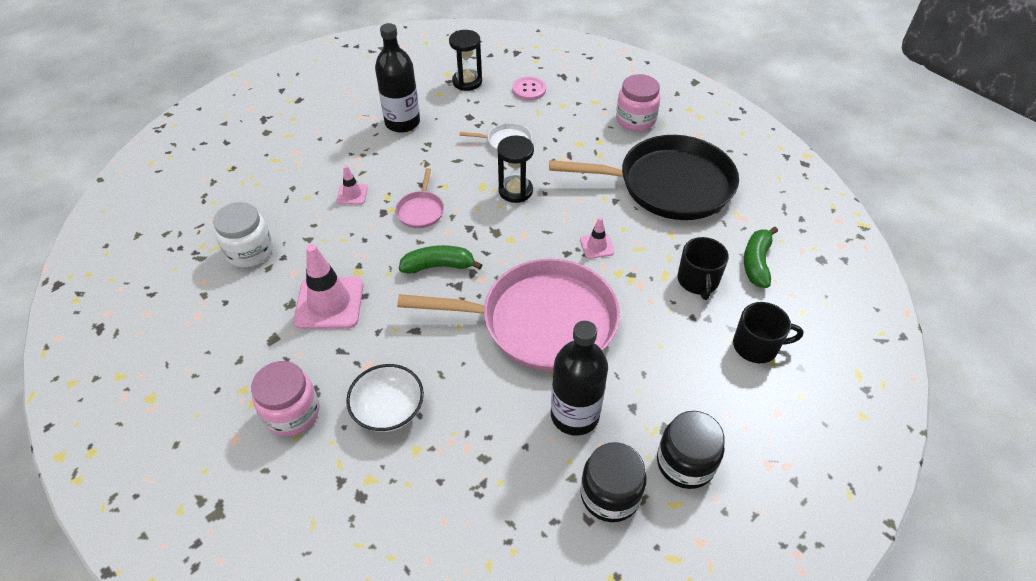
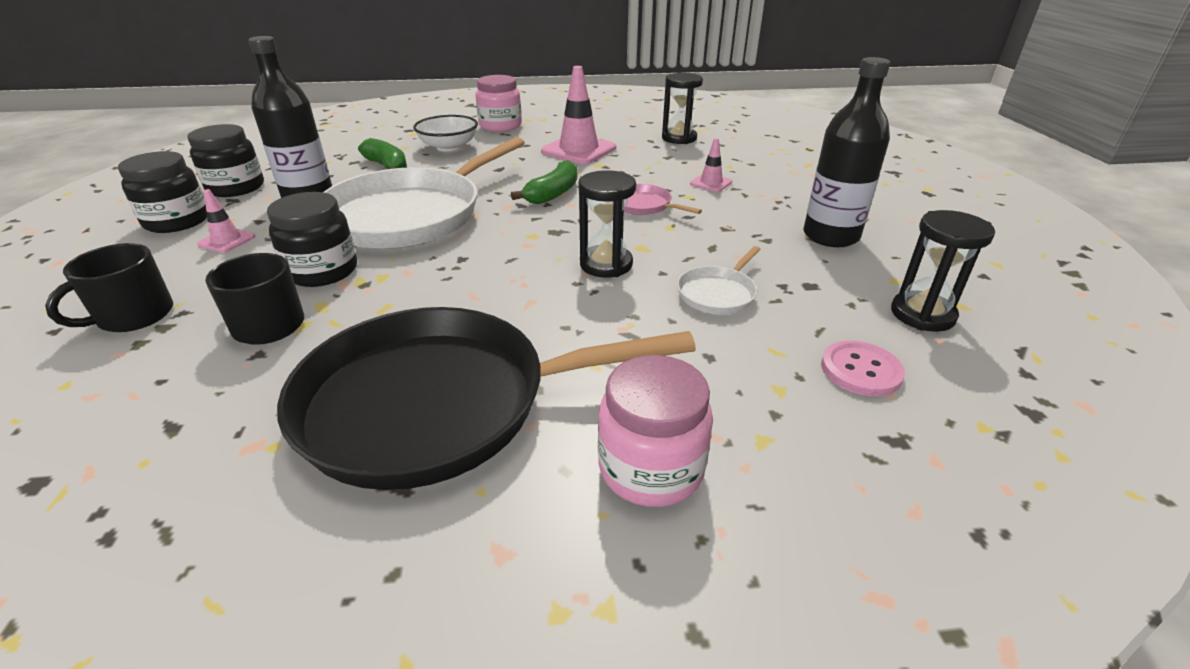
camera: 125 degrees right, 15 degrees down
white jar [213,202,273,267] -> black hourglass [662,73,703,144]
pink pan [397,259,620,371] -> white pan [324,137,525,249]
black pan [549,135,739,220] -> black pan turned 45 degrees clockwise [277,307,696,490]
pink traffic cone [580,217,614,259] -> pink traffic cone moved to [197,189,255,253]
green banana [744,227,778,288] -> green banana moved to [358,138,407,169]
none -> black jar [267,192,357,287]

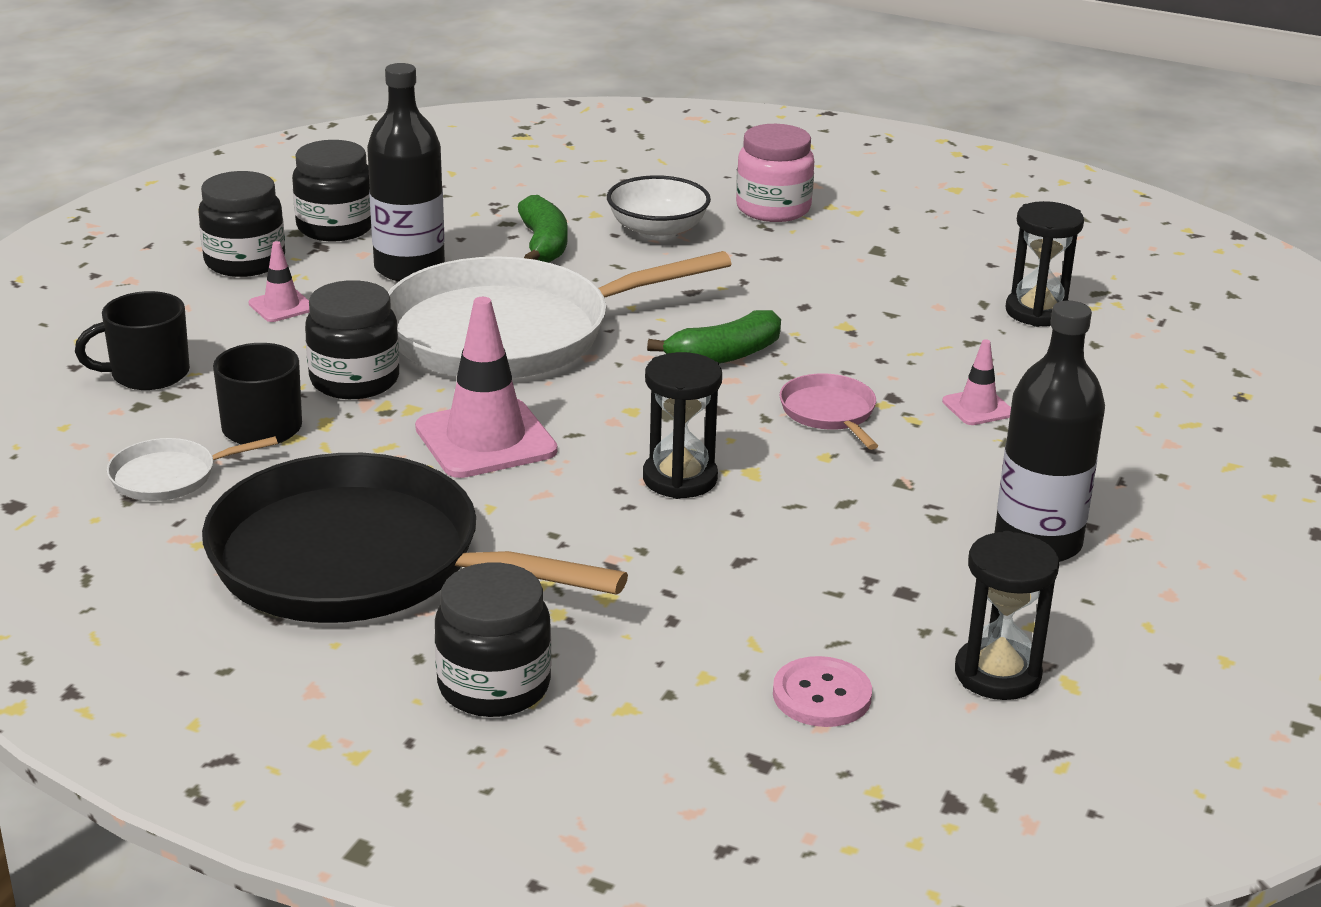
camera: 30 degrees right, 5 degrees down
pink traffic cone [541,66,616,164] -> pink traffic cone moved to [415,297,558,478]
pink jar [598,355,713,507] -> black jar [435,563,551,717]
white pan [677,246,761,314] -> white pan moved to [107,436,278,501]

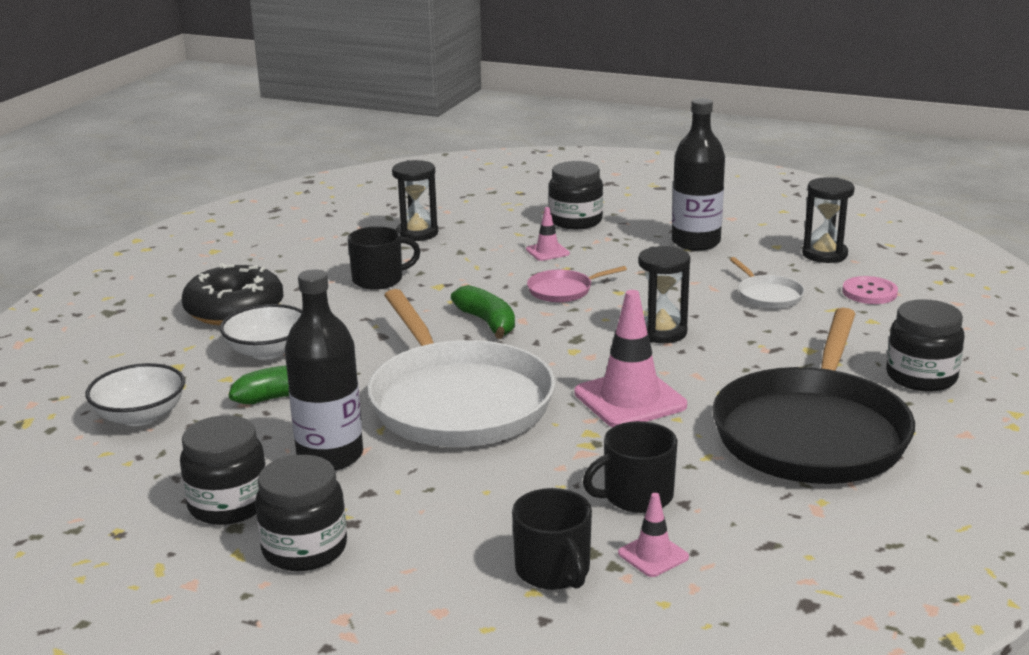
camera: 90 degrees left, 5 degrees down
white pan [107,436,278,501] -> white pan moved to [729,257,805,309]
pink traffic cone [249,241,310,322] -> pink traffic cone moved to [618,493,689,577]
black jar [305,280,399,399] -> black jar moved to [549,161,603,229]
pink jar [736,124,814,222] -> black donut [182,263,284,326]
none -> white bowl [86,363,185,426]
none -> black mug [348,226,421,290]

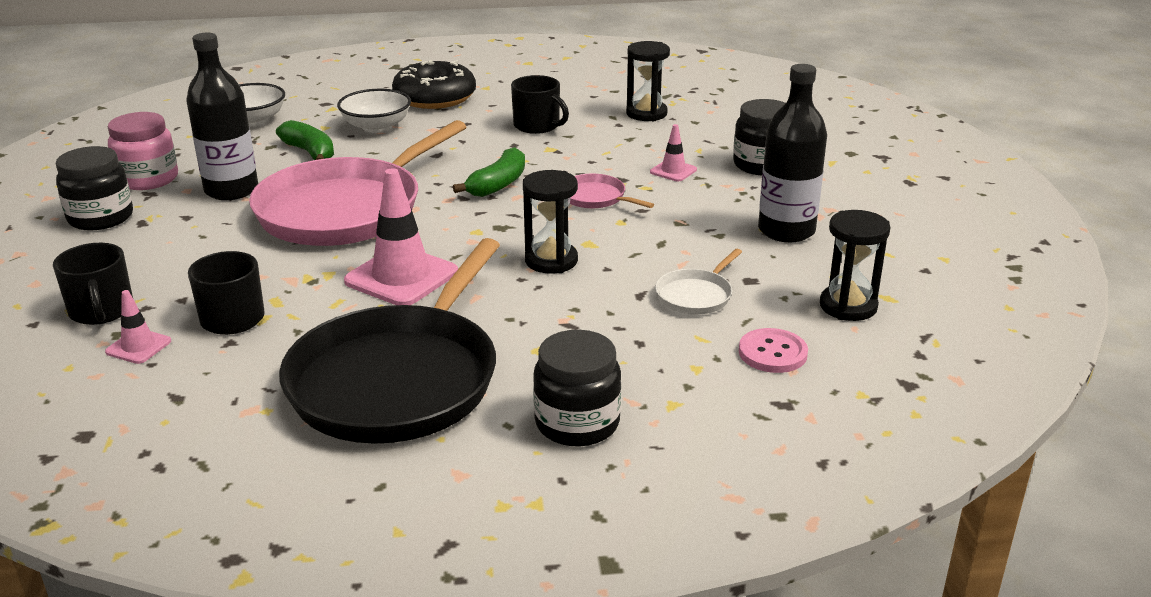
camera: 60 degrees right, 5 degrees up
black jar [180,415,266,525] -> pink jar [108,112,178,190]
white pan [367,289,555,447] -> pink pan [249,120,466,246]
black mug [512,488,592,590] -> black mug turned 60 degrees counterclockwise [53,243,133,325]
black pan [712,308,915,484] -> black pan turned 60 degrees counterclockwise [279,238,500,444]

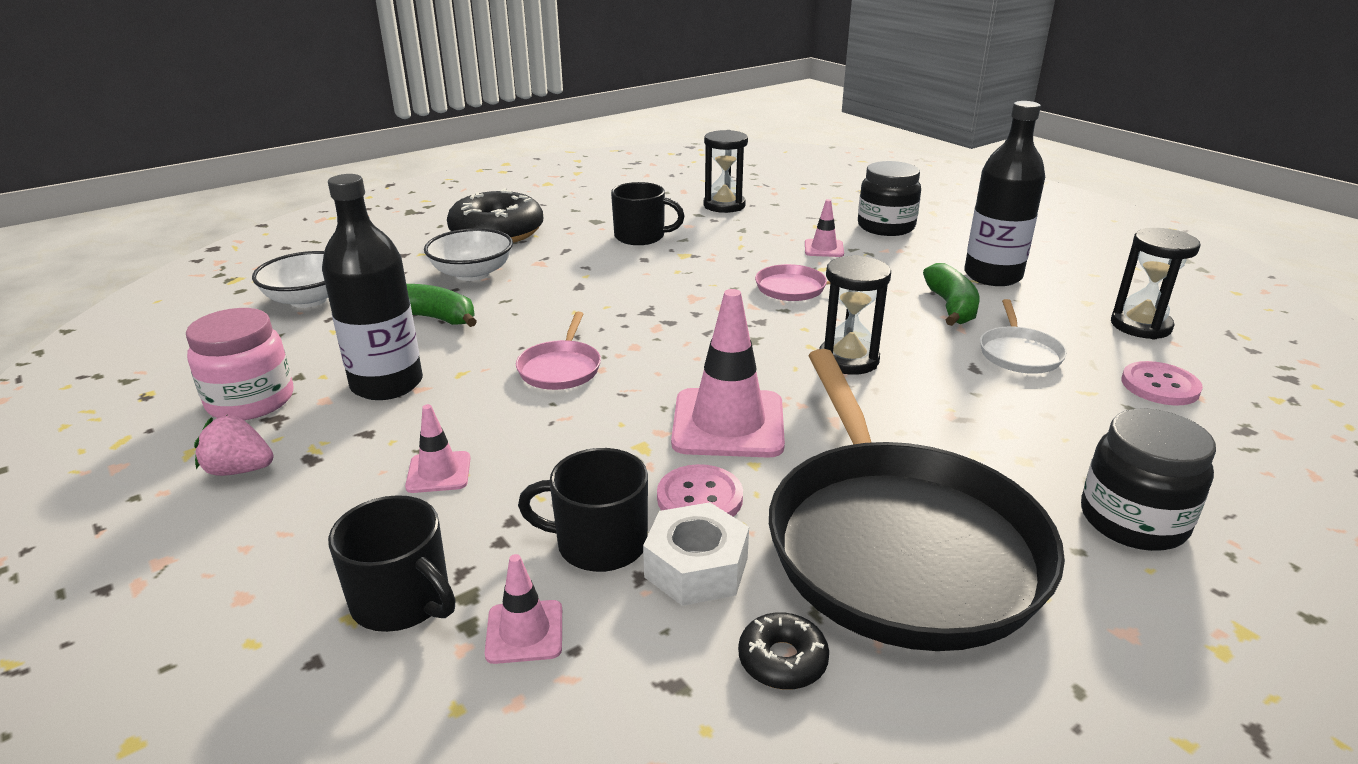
camera: 30 degrees left, 0 degrees up
black jar [56,146,133,231] -> pink strawberry [194,415,274,476]
pink pan [249,120,466,246] -> pink pan [516,312,601,390], size x0.41
green banana [453,147,525,197] -> green banana moved to [923,263,980,326]
none -> pink traffic cone [405,404,471,493]
none -> white nut [643,502,749,606]
none -> pink button [657,464,743,517]
none -> black donut [738,612,829,690]

